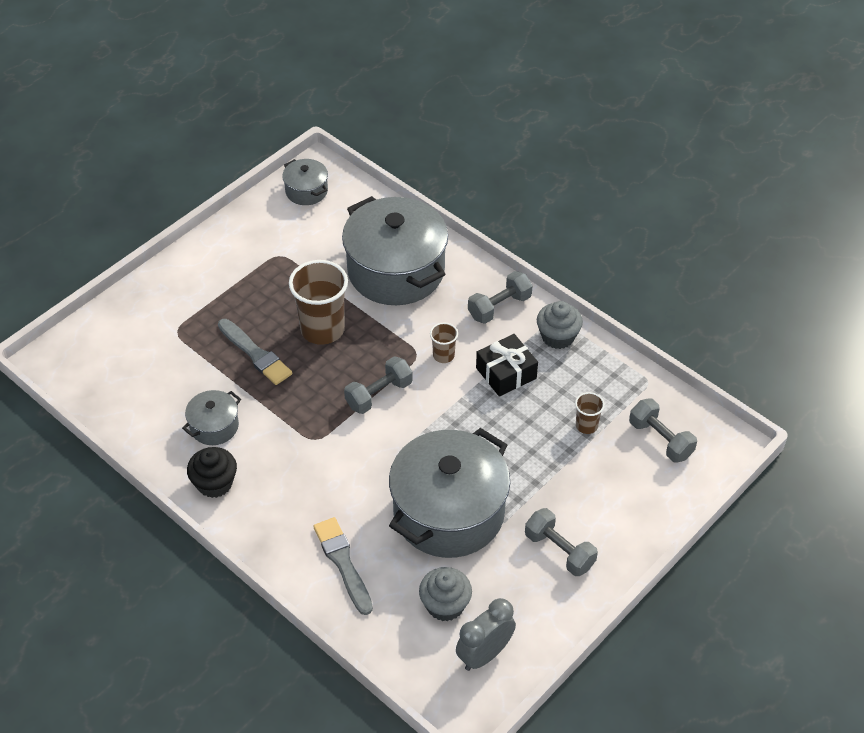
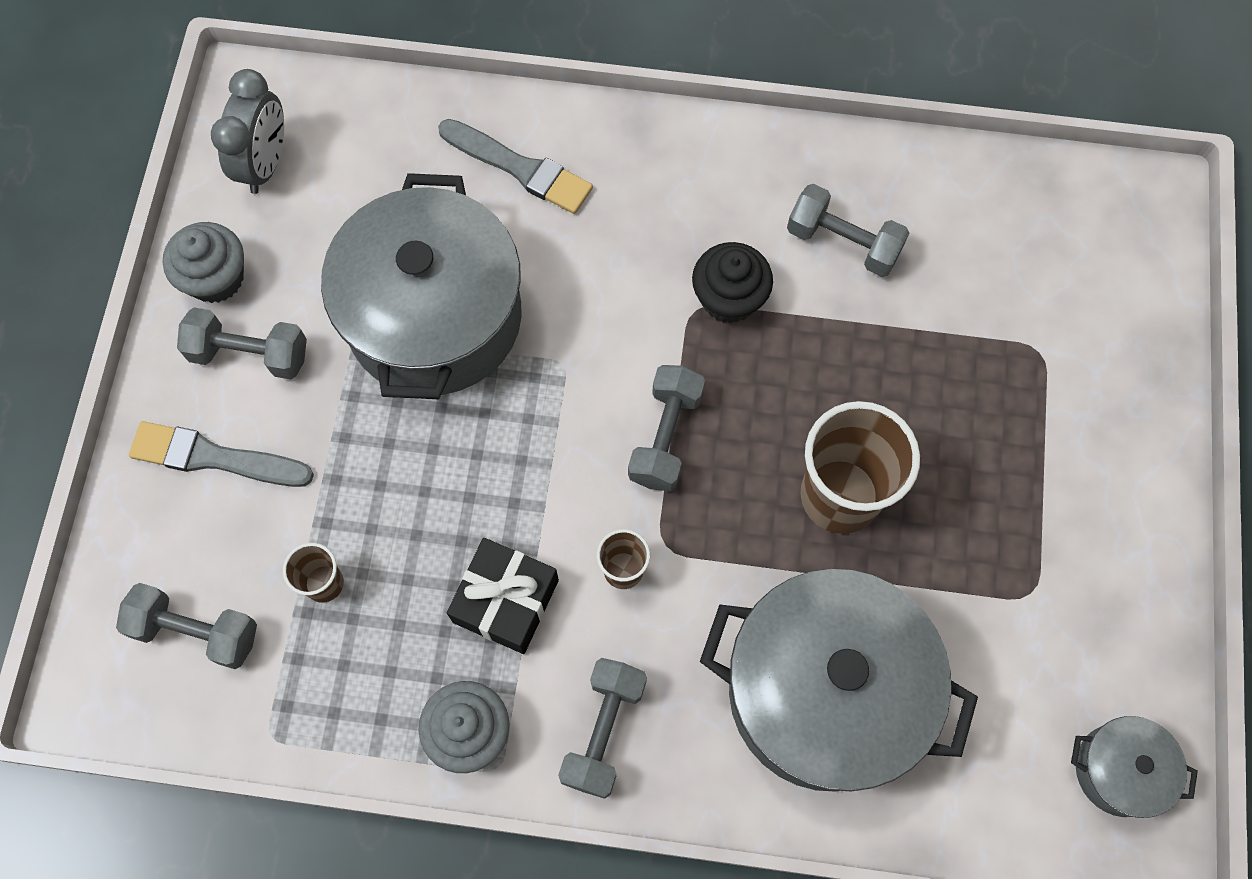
camera: 145 degrees right, 20 degrees up
grey pot [182,390,241,445] -> grey dumbbell [787,184,909,277]
black cupcake [187,447,237,498] -> black cupcake moved to [692,242,773,323]
grey brush [218,319,292,385] -> grey brush moved to [129,421,314,487]
grey cupcake [419,567,472,621] -> grey cupcake moved to [163,222,244,303]

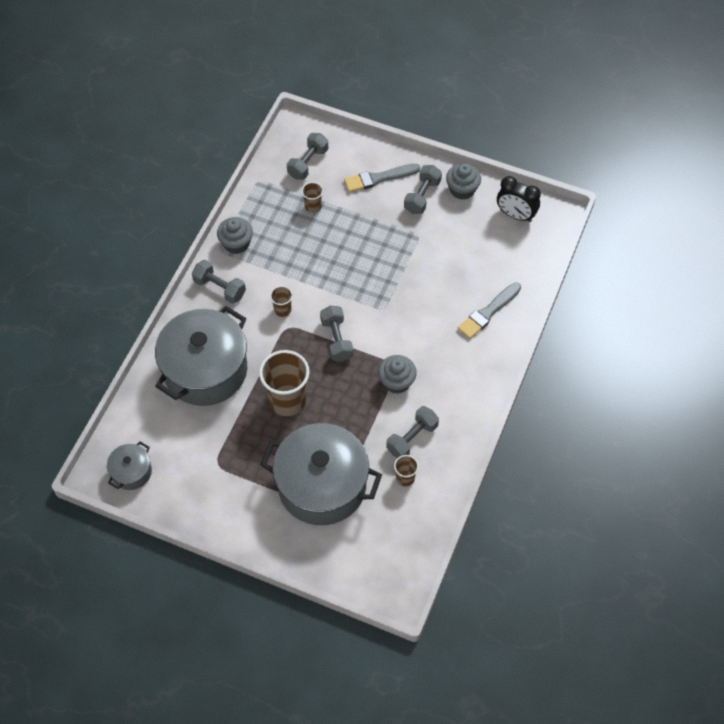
camera: 105 degrees right, 10 degrees down
grey brush [129,421,314,487] -> grey brush turned 135 degrees counterclockwise [344,164,420,192]
grey clock [211,69,284,194] -> black clock [497,176,541,222]
grey pot [321,173,522,399] -> grey pot moved to [260,423,382,525]
black gift [447,538,559,654] -> none
grey dumbbell [628,365,705,491] -> grey dumbbell turned 45 degrees clockwise [320,306,353,361]
black cupcake [692,242,773,323] -> grey cupcake [378,355,417,394]
none -> brown cup [394,455,419,486]

